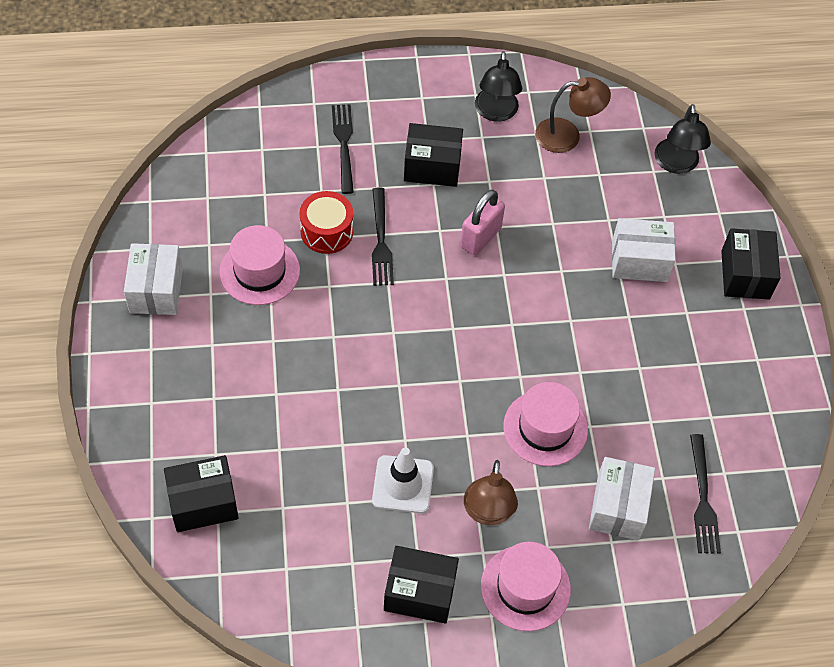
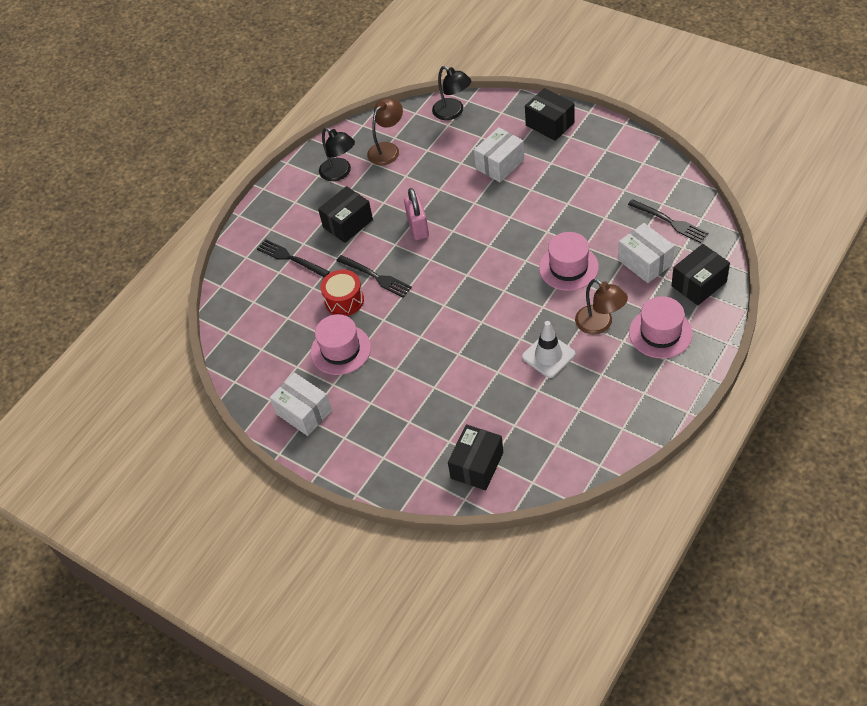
camera: 40 degrees left, 5 degrees down
black box [384,546,459,623] -> black box moved to [671,244,730,305]

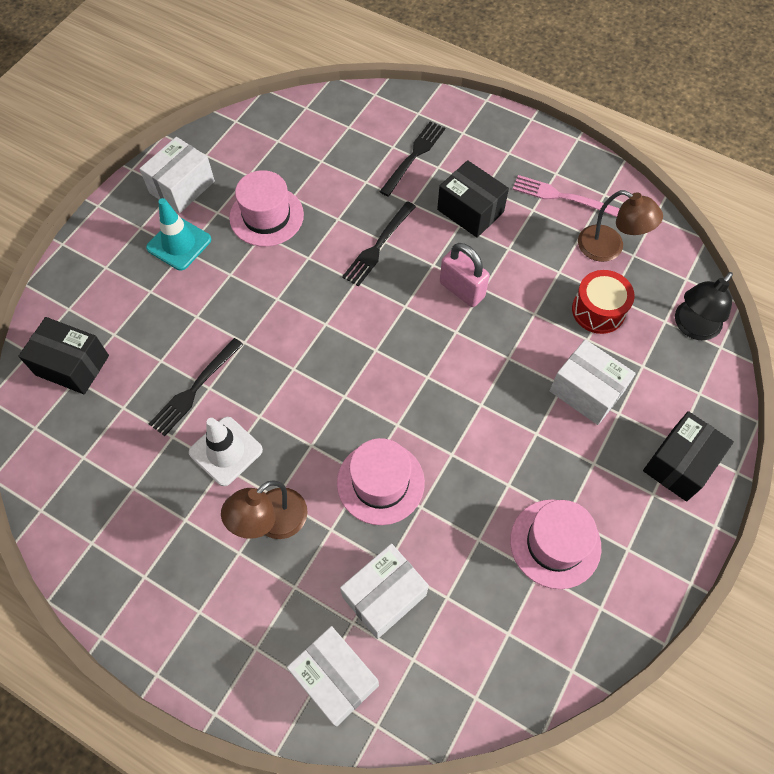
camera: 80 degrees right, 10 degrees up
black lamp [319,127,355,181] -> pink fork [512,175,620,217]
red drum [320,270,364,316] -> red drum moved to [572,270,635,334]
pink padlock [404,188,429,240] -> pink padlock turned 60 degrees clockwise [440,243,490,307]
black fork [628,199,708,243] -> black fork moved to [149,338,243,436]
pink hat [629,296,693,359] -> pink hat moved to [510,499,601,589]
black box [671,244,730,305] -> white box [287,626,379,727]
none -> turquoise traffic cone [146,198,211,270]

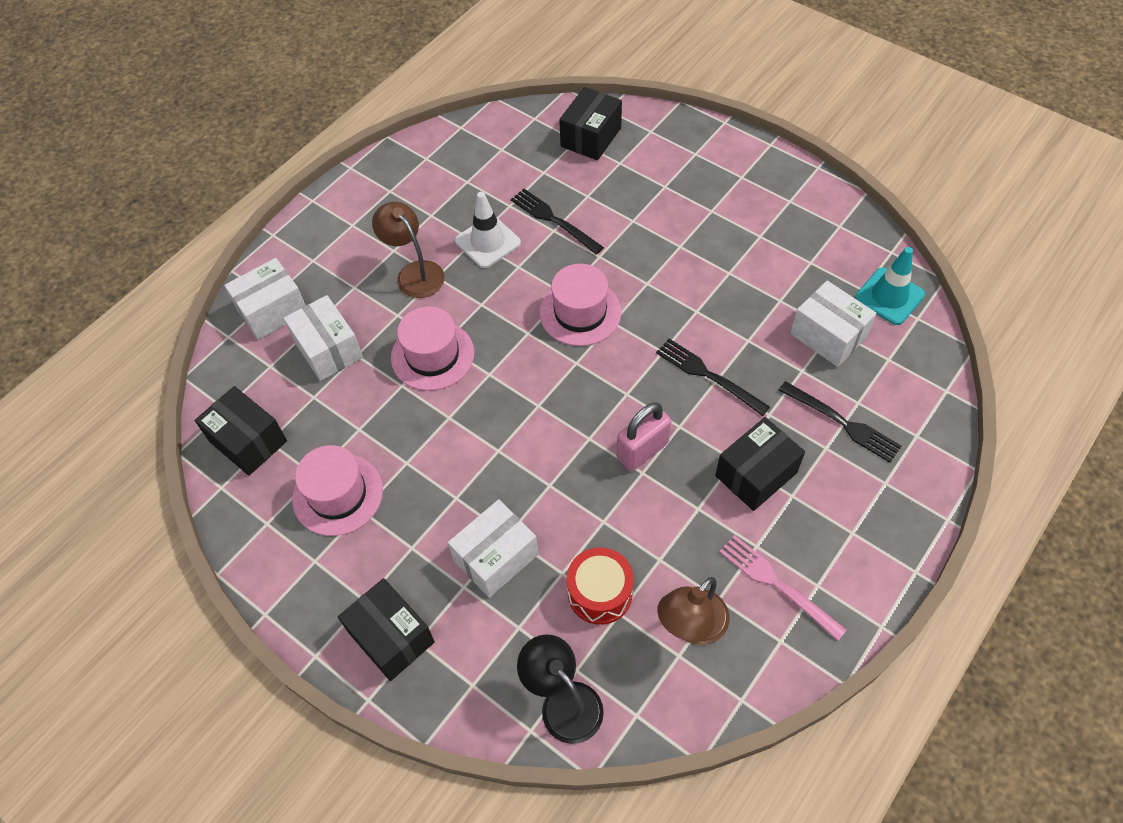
camera: 100 degrees right, 5 degrees down
white box [139,137,215,213] -> white box moved to [790,281,876,367]
turquoise traffic cone [146,198,211,270] -> turquoise traffic cone moved to [855,247,925,325]
pink hat [229,170,304,247] -> pink hat moved to [540,264,621,346]
pink fork [512,175,620,217] -> pink fork turned 75 degrees counterclockwise [719,535,847,641]
none -> black box [195,386,287,476]

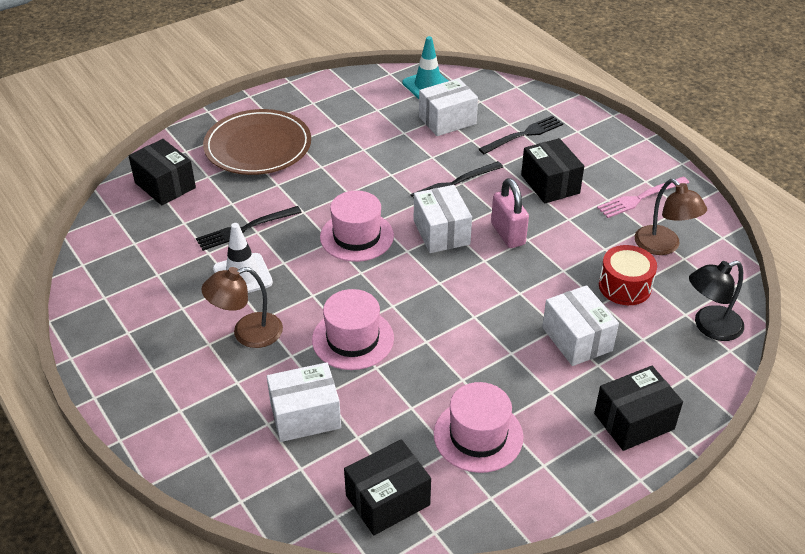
camera: 75 degrees left, 15 degrees down
white box [224,258,306,340] -> white box moved to [414,185,472,253]
none -> brown plate [203,109,311,175]

